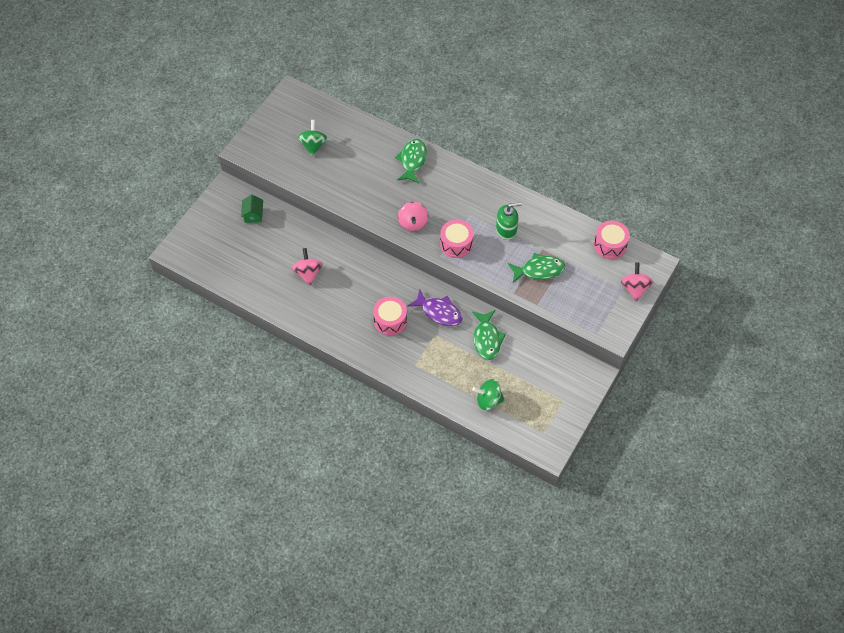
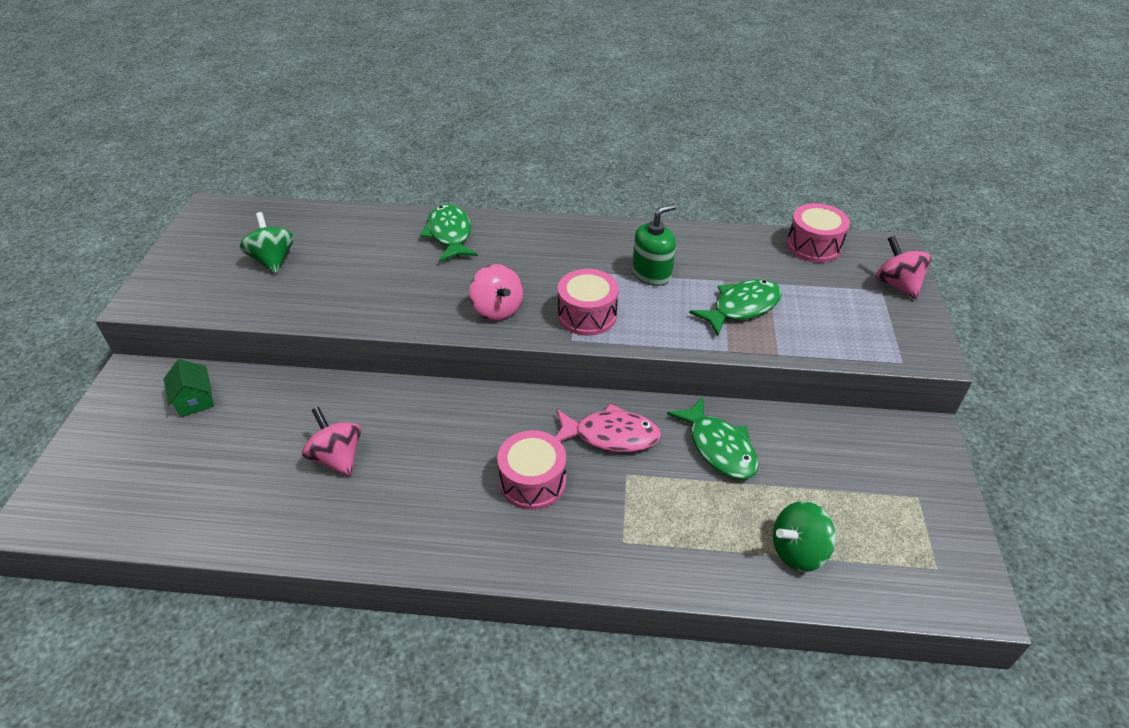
camera: 25 degrees left, 15 degrees down
purple fish [408,289,463,326] -> pink fish [556,404,661,452]

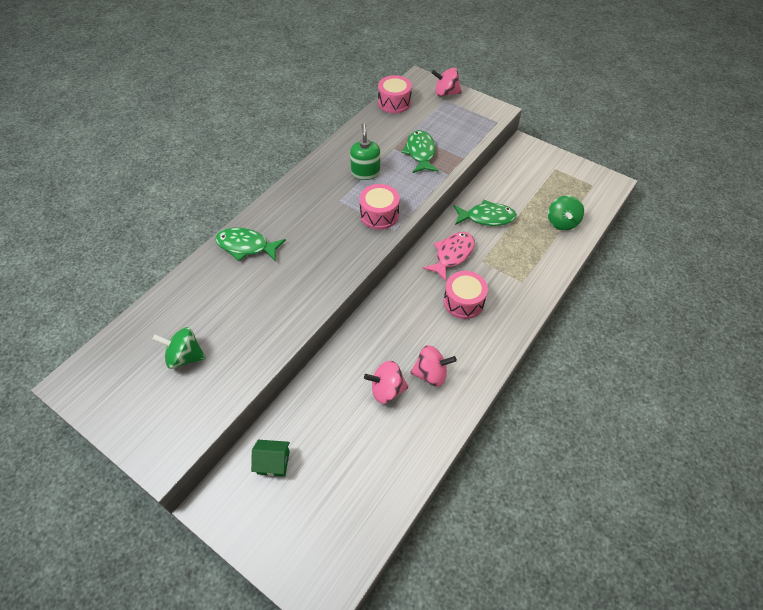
camera: 60 degrees left, 10 degrees up
pink spinning top [469,264,523,321] -> pink spinning top moved to [410,345,457,387]

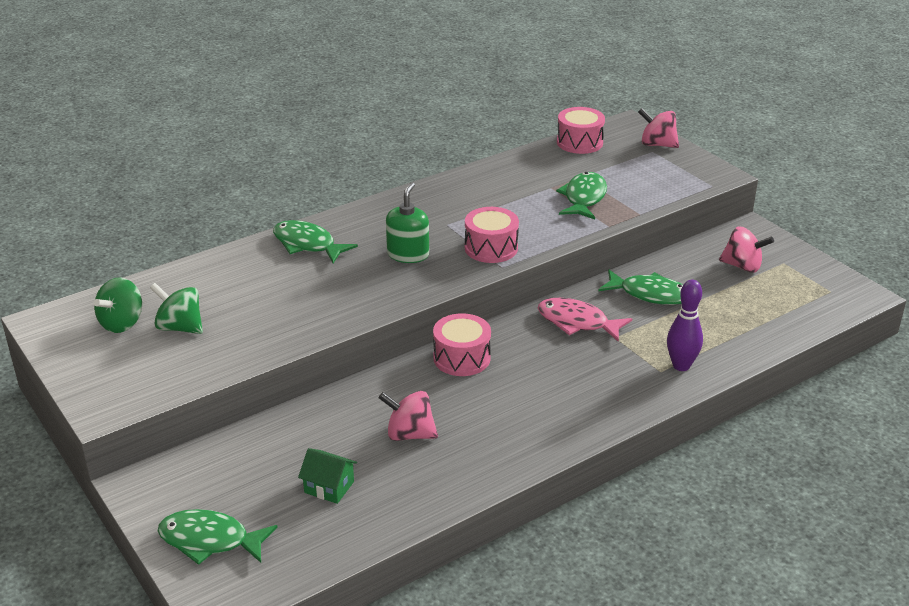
camera: 20 degrees right, 20 degrees down
green house [251,440,290,477] -> green house moved to [298,448,357,504]
green soap dispenser [350,123,380,180] -> green soap dispenser moved to [386,182,429,263]
pink spinning top [410,345,457,387] -> pink spinning top moved to [719,227,774,272]
pink fish [423,232,475,282] -> pink fish turned 120 degrees counterclockwise [538,298,632,342]
pink drum [444,271,488,319] -> pink drum moved to [433,313,491,376]
green spinning top [548,195,584,231] -> green spinning top moved to [94,277,142,333]
none -> green fish [158,509,278,565]
none -> purple bowling pin [667,280,703,371]

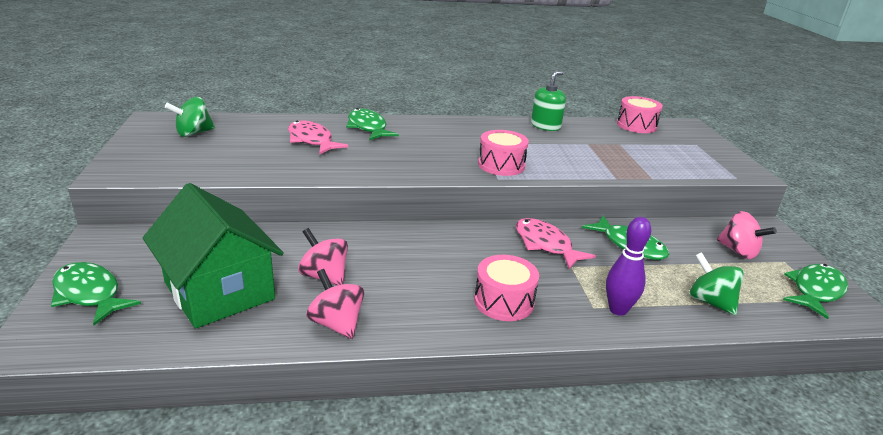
camera: 25 degrees right, 5 degrees down
green spinning top [150,283,203,334] -> green spinning top moved to [690,252,744,315]
green house [298,448,357,504] -> green house [143,183,284,329], size x2.43
green soap dispenser [386,182,429,263] -> green soap dispenser moved to [531,71,566,131]
pink drum [433,313,491,376] -> pink drum moved to [474,255,539,321]
green fish [556,172,607,219] -> green fish moved to [783,264,848,319]
pink spinning top [638,108,679,148] -> pink spinning top moved to [306,269,364,339]
none -> pink fish [288,120,349,155]

